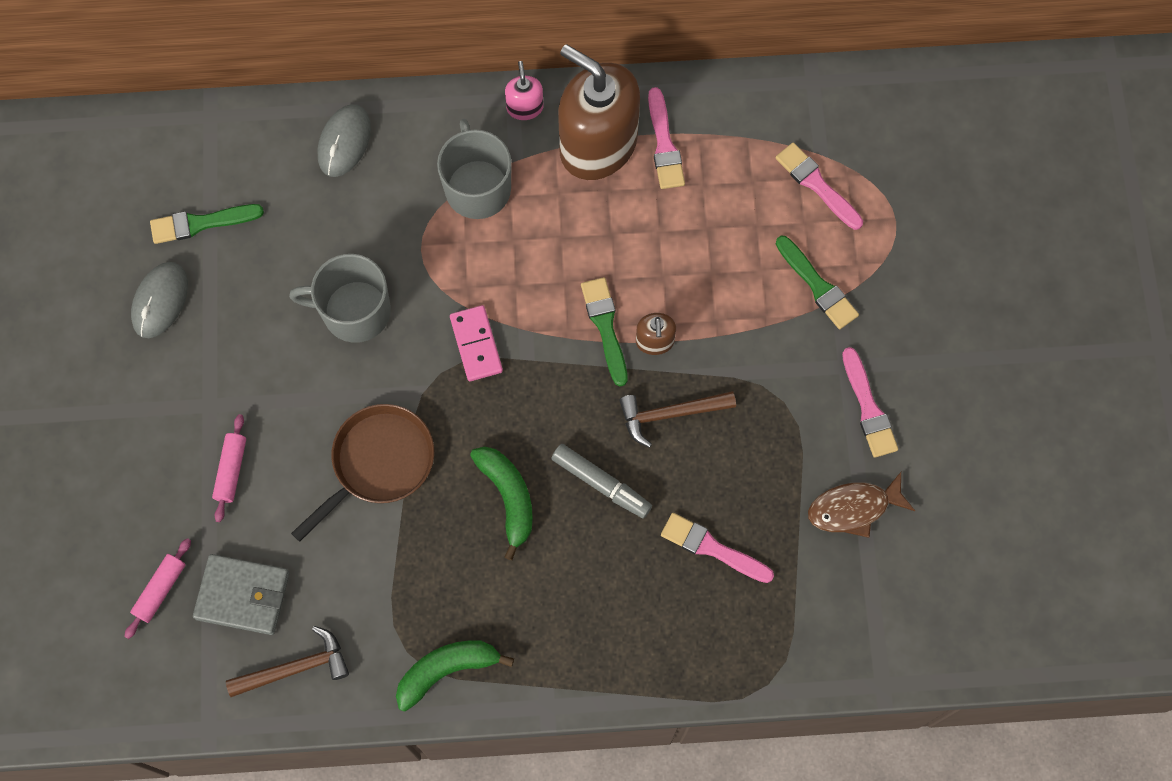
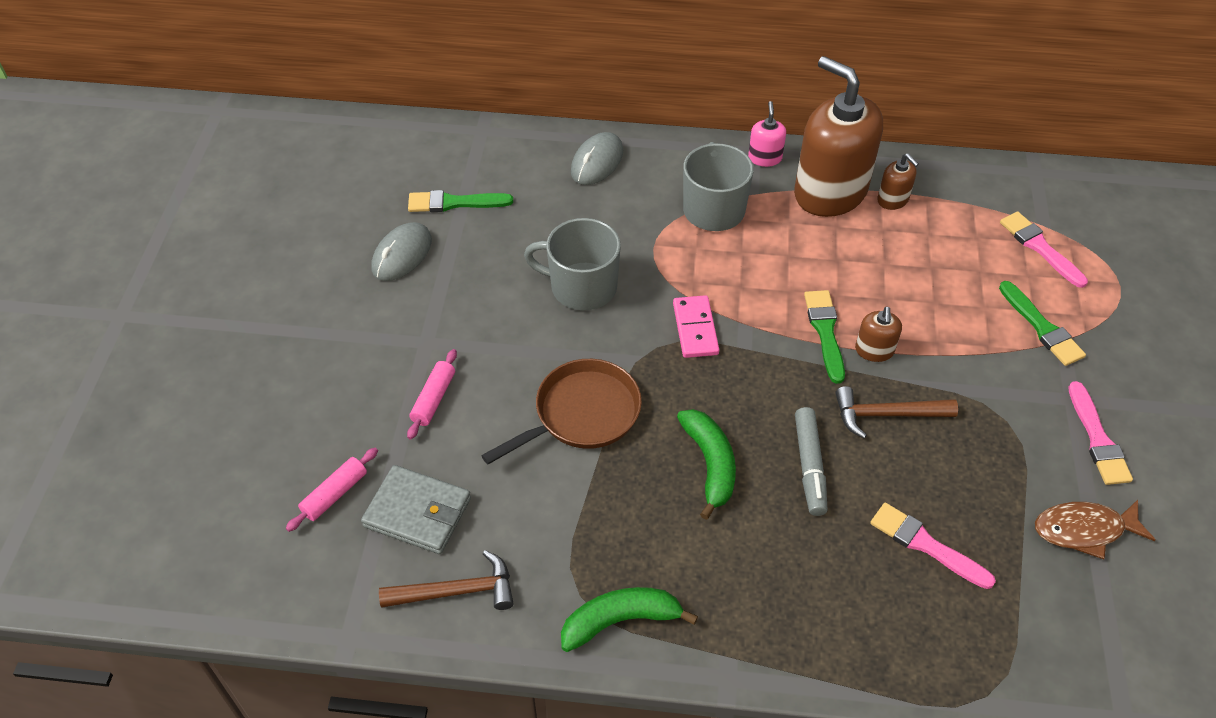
camera: 10 degrees right, 20 degrees down
grey marker [551,444,652,519] -> grey marker turned 45 degrees clockwise [795,407,828,516]
pink brush [648,87,685,189] -> brown soap dispenser [877,153,919,210]

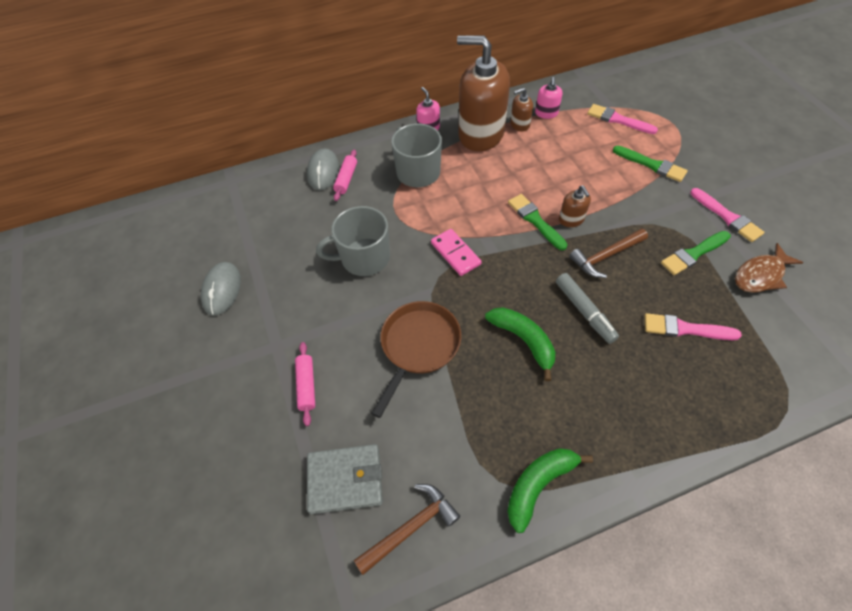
camera: 25 degrees left, 5 degrees up
pink rolling pin [286,448,378,532] -> pink rolling pin moved to [333,150,357,201]
green brush [408,190,513,212] -> green brush moved to [661,231,731,275]
brown soap dispenser [877,153,919,210] -> brown soap dispenser turned 135 degrees clockwise [510,87,533,131]
none -> pink soap dispenser [535,77,563,119]

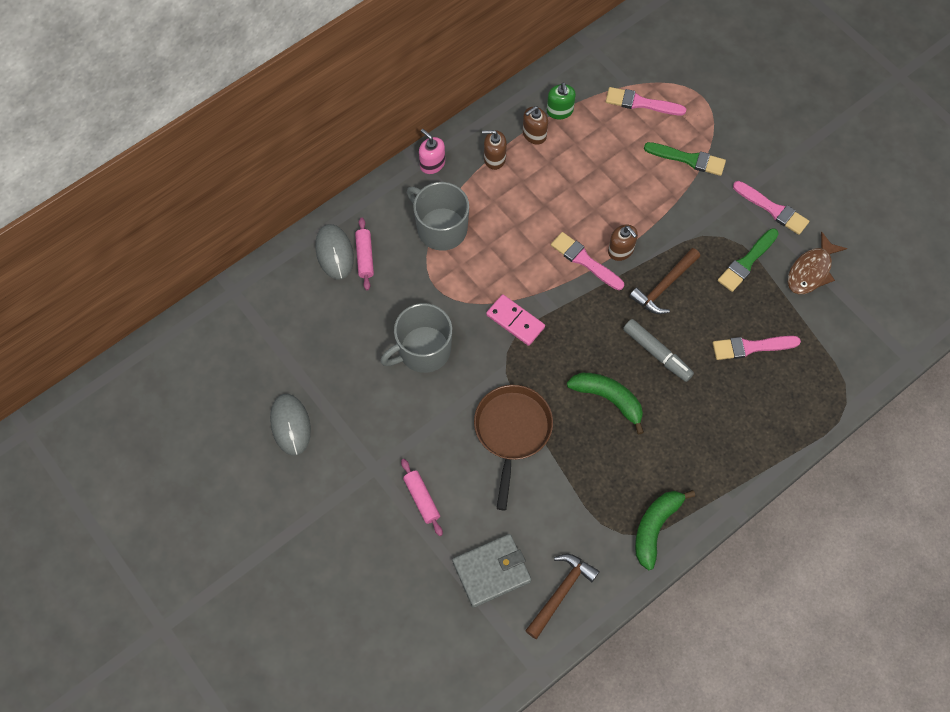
camera: 20 degrees left, 10 degrees up
brown soap dispenser [457,35,510,151] -> brown soap dispenser [482,130,507,170], size x0.42
green brush [508,194,567,250] -> pink brush [551,232,624,290]
pink soap dispenser [535,77,563,119] -> green soap dispenser [547,83,576,120]

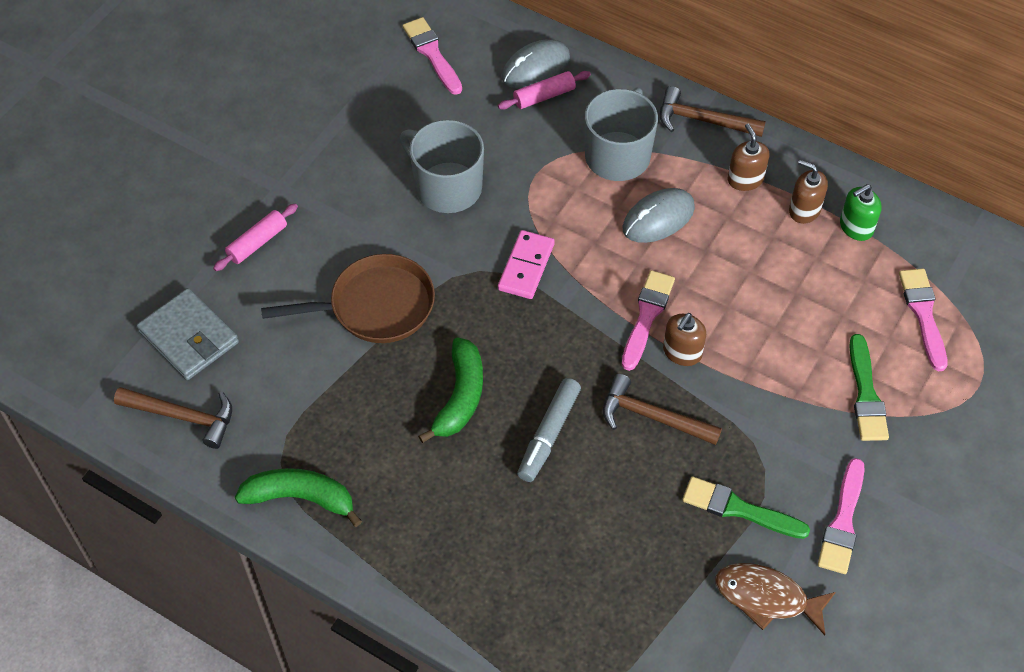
camera: 70 degrees right, 10 degrees down
grey mouse [270,394,311,456] -> grey mouse moved to [623,188,695,243]
pink soap dispenser [419,129,445,174] -> brown hammer [660,86,766,137]
pink brush [713,336,801,360] -> pink brush moved to [403,17,462,95]

